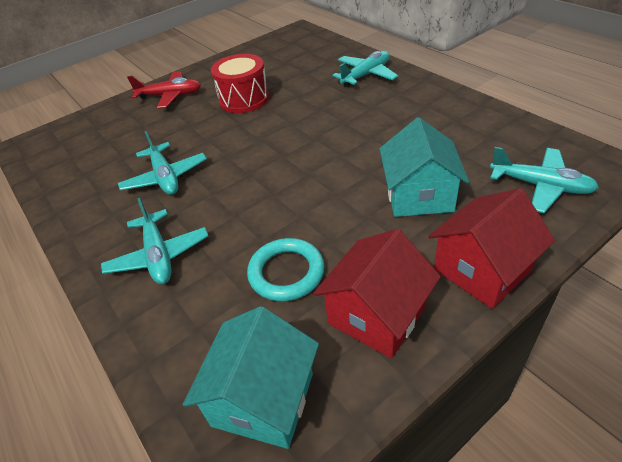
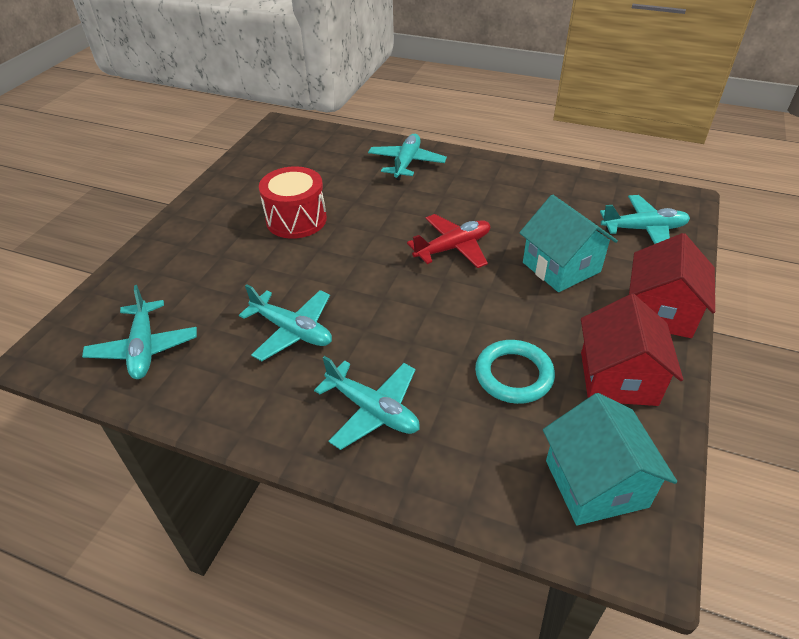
camera: 35 degrees left, 0 degrees up
red plane [127,71,201,109] -> red plane moved to [407,214,490,268]
none -> turquoise plane [82,285,197,379]

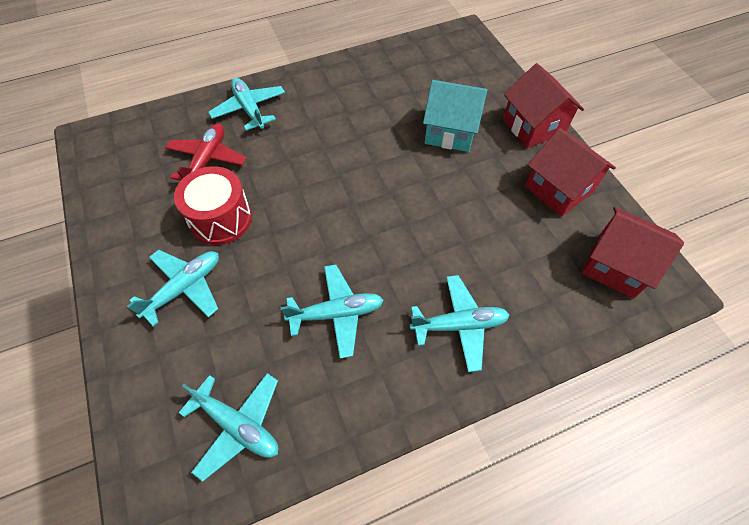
camera: 45 degrees left, 15 degrees up
red plane [407,214,490,268] -> red plane moved to [165,124,246,181]
turquoise ring [475,340,555,404] -> none
turquoise house [543,393,677,525] -> red house [582,207,684,299]
turquoise plane [600,195,690,244] -> turquoise plane moved to [127,250,219,327]

